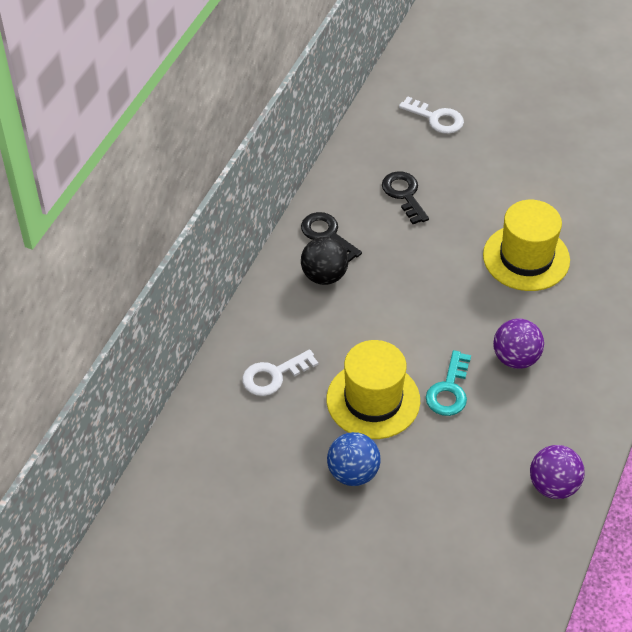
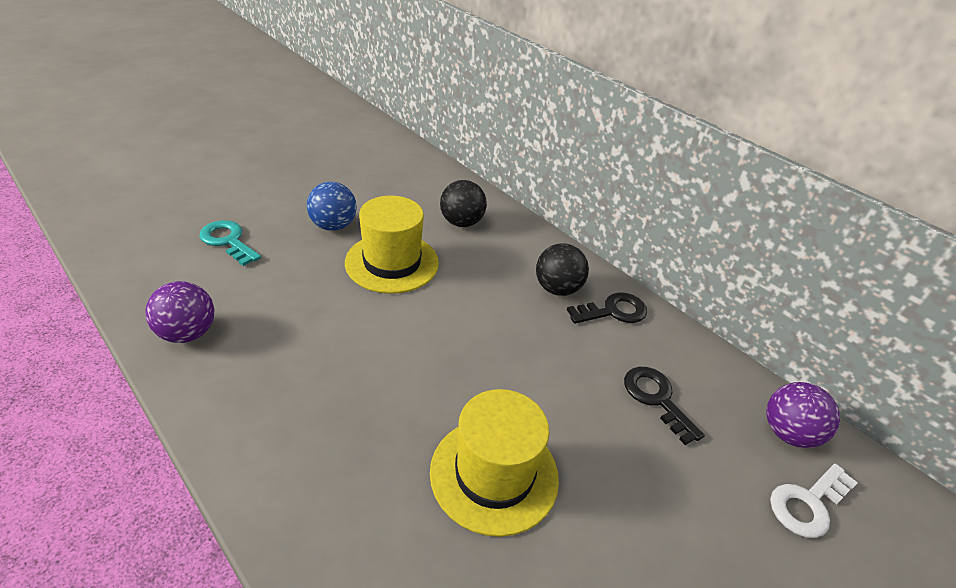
camera: 110 degrees right, 10 degrees down
white key [242,349,318,396] -> black ball [440,180,487,227]
black key [382,171,429,224] -> black key turned 120 degrees counterclockwise [624,367,705,445]
turquoise key [426,350,471,416] -> turquoise key moved to [199,220,261,266]
purple ball [493,319,544,369] -> purple ball moved to [766,382,840,448]

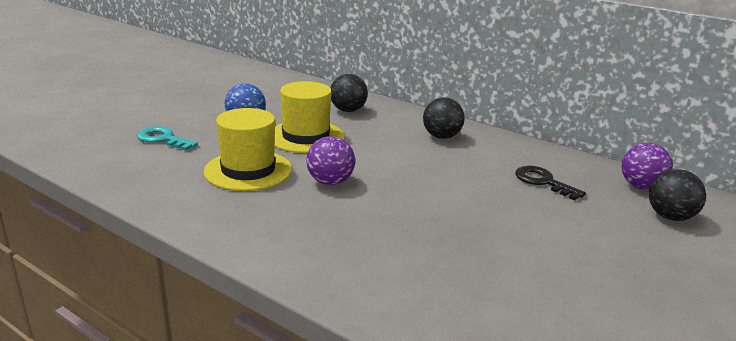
camera: 10 degrees left, 15 degrees down
purple ball [145,281,215,343] -> purple ball moved to [306,136,355,185]
yellow hat [430,389,559,537] -> yellow hat moved to [204,108,292,191]
black key [567,292,647,324] -> none
white key [770,464,858,538] -> black ball [649,169,706,221]

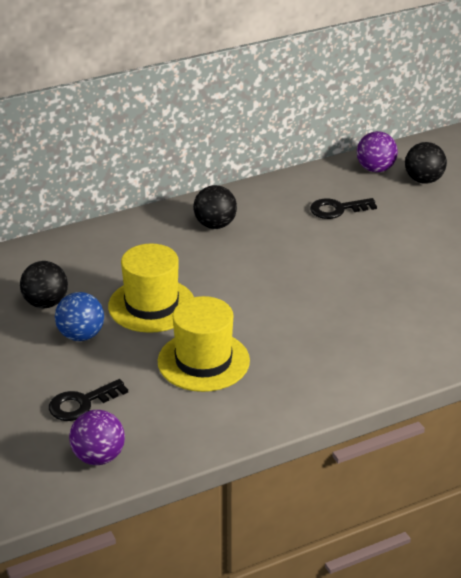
camera: 60 degrees left, 10 degrees up
turquoise key [137,126,198,151] -> black key [49,379,128,421]
purple ball [306,136,355,185] -> purple ball moved to [69,410,125,465]
black ball [331,74,368,112] -> black ball moved to [20,261,68,308]

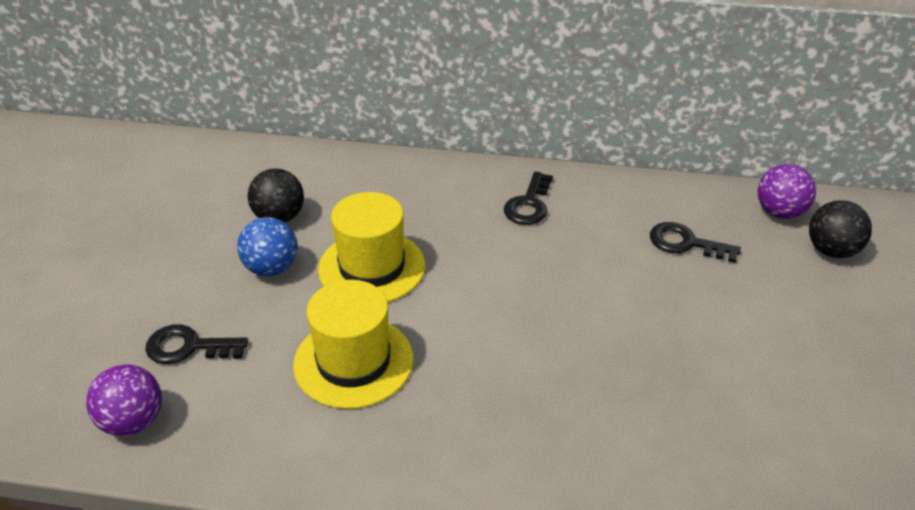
camera: 35 degrees right, 5 degrees up
black ball [193,185,237,229] -> black key [504,171,553,225]

